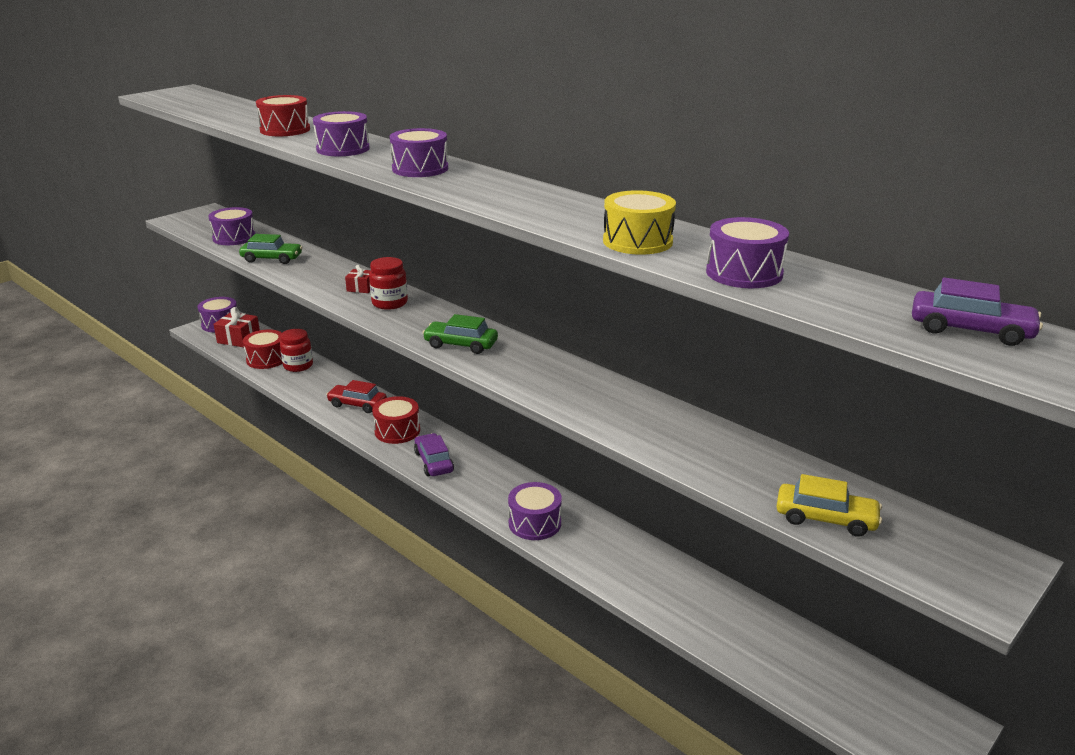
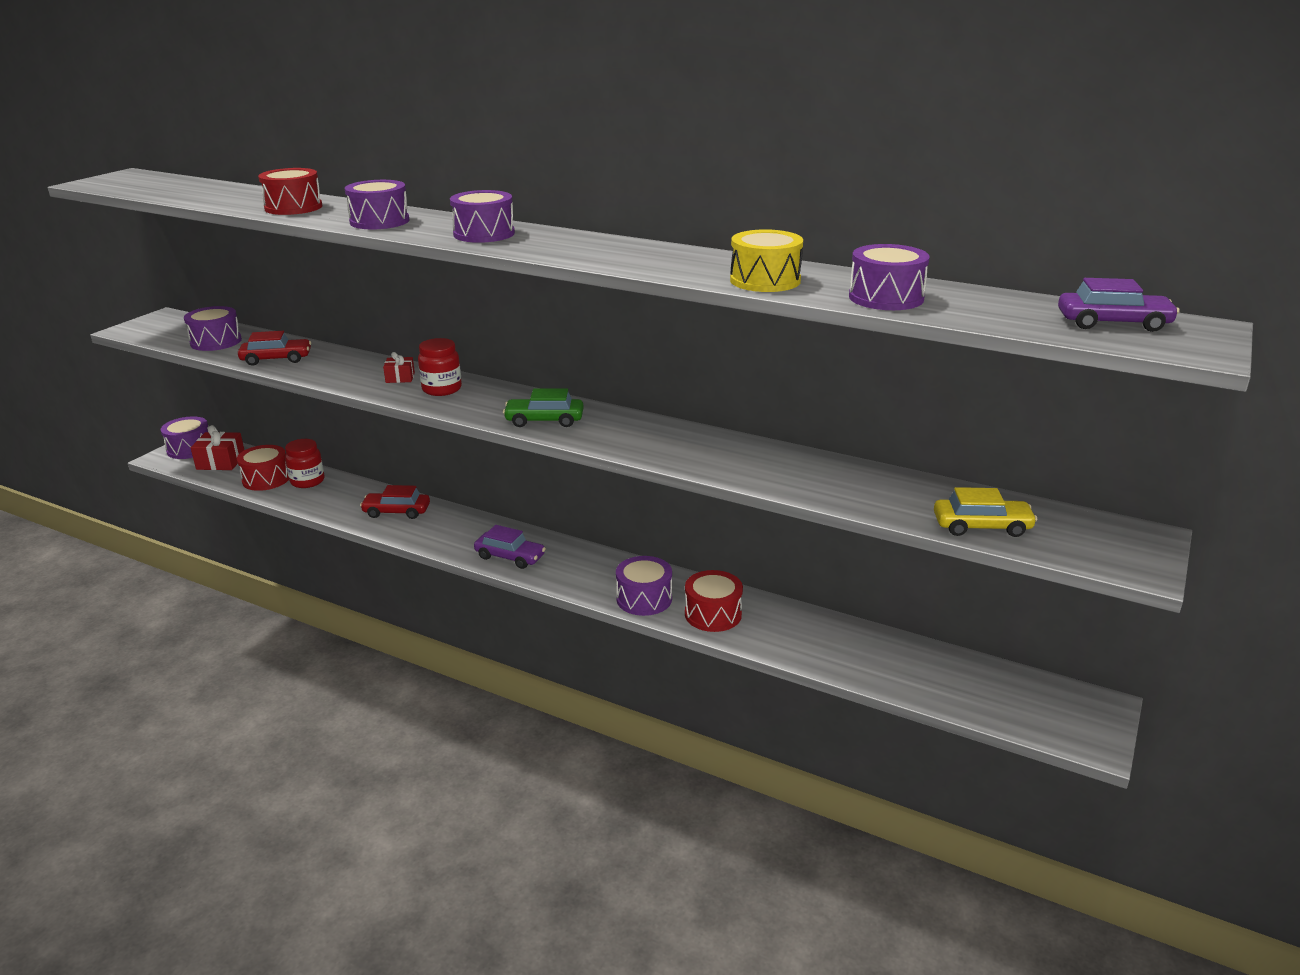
camera: 15 degrees left, 0 degrees up
green car [239,234,303,264] -> red car [238,331,311,366]
red drum [372,396,420,444] -> red drum moved to [685,570,743,632]
purple car [414,433,454,476] -> purple car turned 150 degrees clockwise [474,525,546,569]

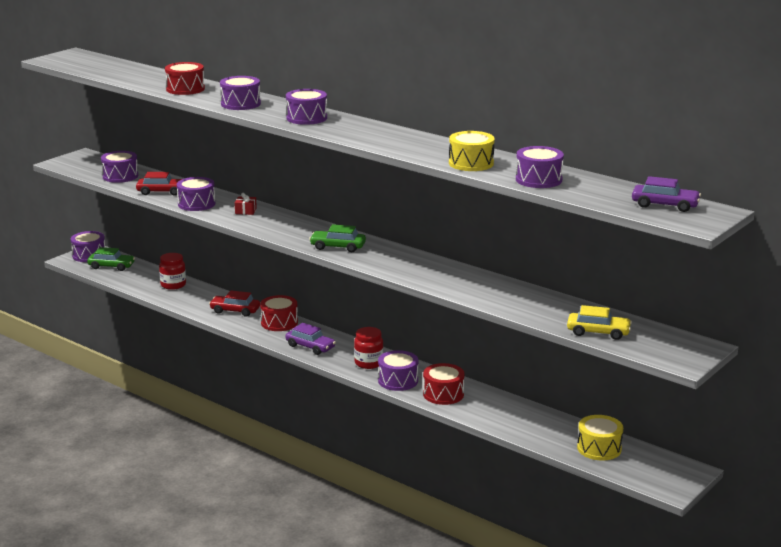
camera: 10 degrees right, 5 degrees down
red gift [191,425,244,470] -> green car [87,247,135,271]
red drum [237,445,289,491] -> red drum moved to [260,295,298,331]
red jar [418,338,462,396] -> red jar moved to [354,327,383,369]
none -> purple drum [177,177,215,211]
none -> yellow drum [577,415,623,461]

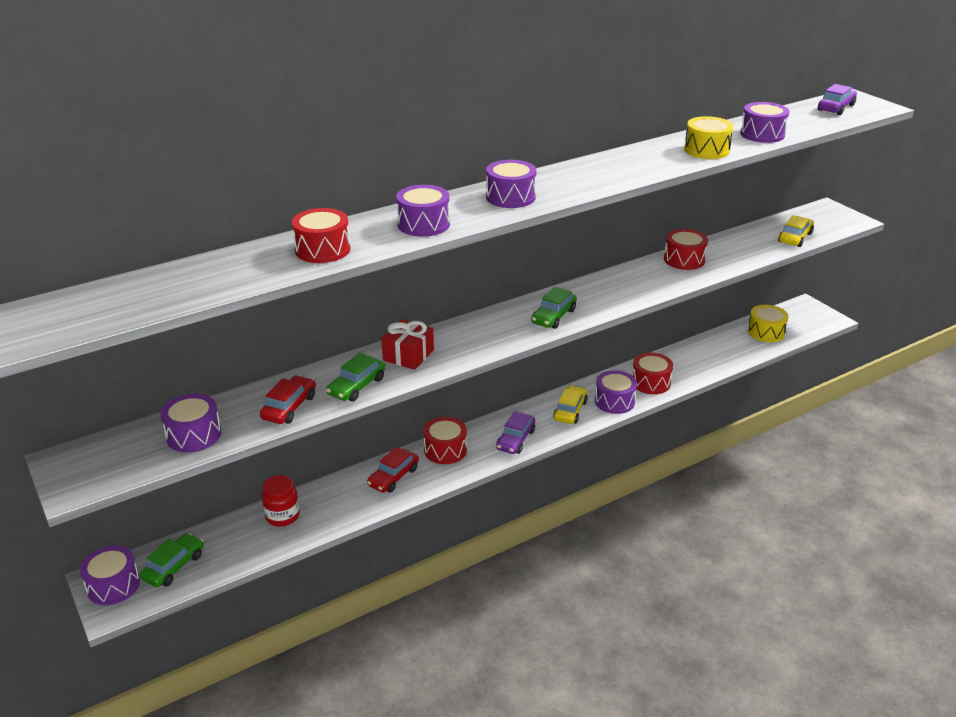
camera: 70 degrees left, 10 degrees up
purple drum [177,177,215,211] -> green car [326,353,386,402]
red gift [235,193,257,215] -> red gift [381,319,434,370], size x1.70
purple car [285,323,336,355] -> purple car turned 150 degrees clockwise [496,411,535,454]
red jar [354,327,383,369] -> yellow car [553,385,588,424]
none -> red drum [664,229,708,270]

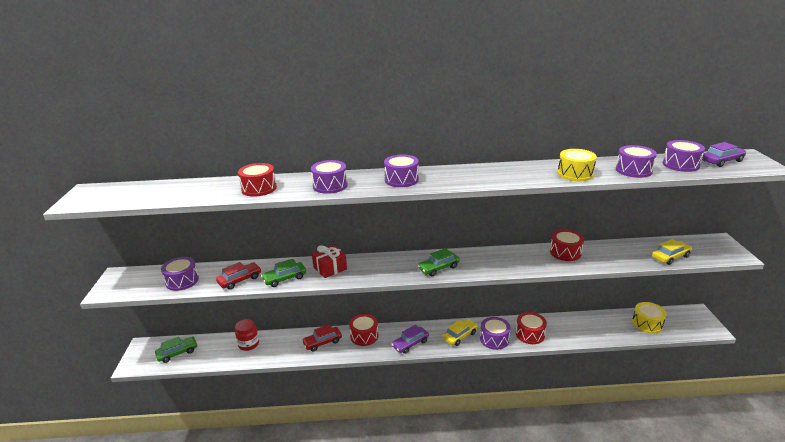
camera: 30 degrees right, 5 degrees down
purple drum [80,546,140,605] -> purple drum moved to [663,140,705,172]

